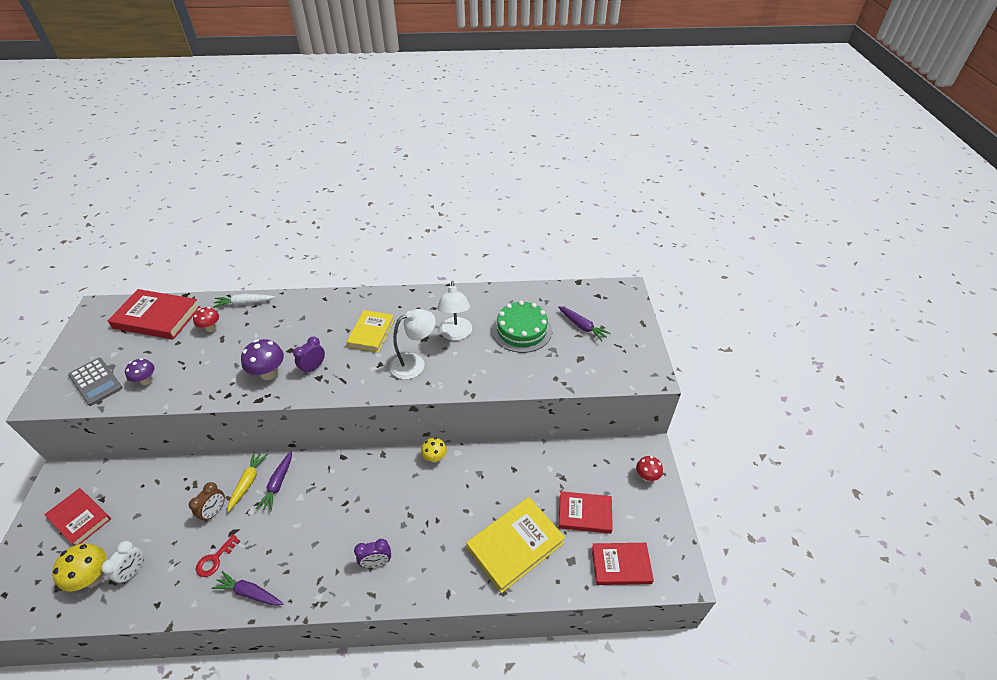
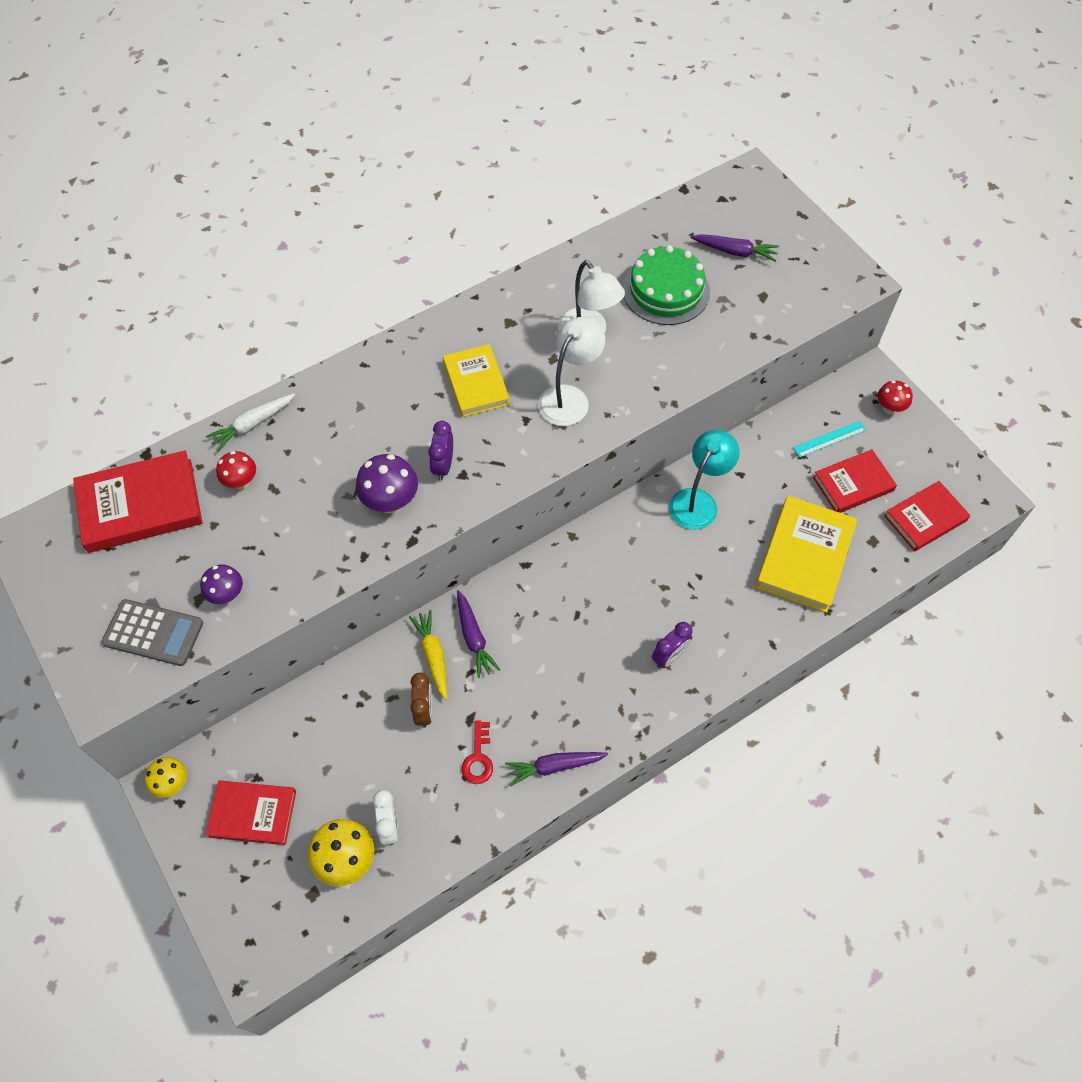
camera: 30 degrees left, 15 degrees up
yellow mushroom [421,437,447,463] -> yellow mushroom moved to [145,757,187,798]
none -> turquoise lamp [669,430,740,530]
none -> turquoise ruler [793,421,866,458]

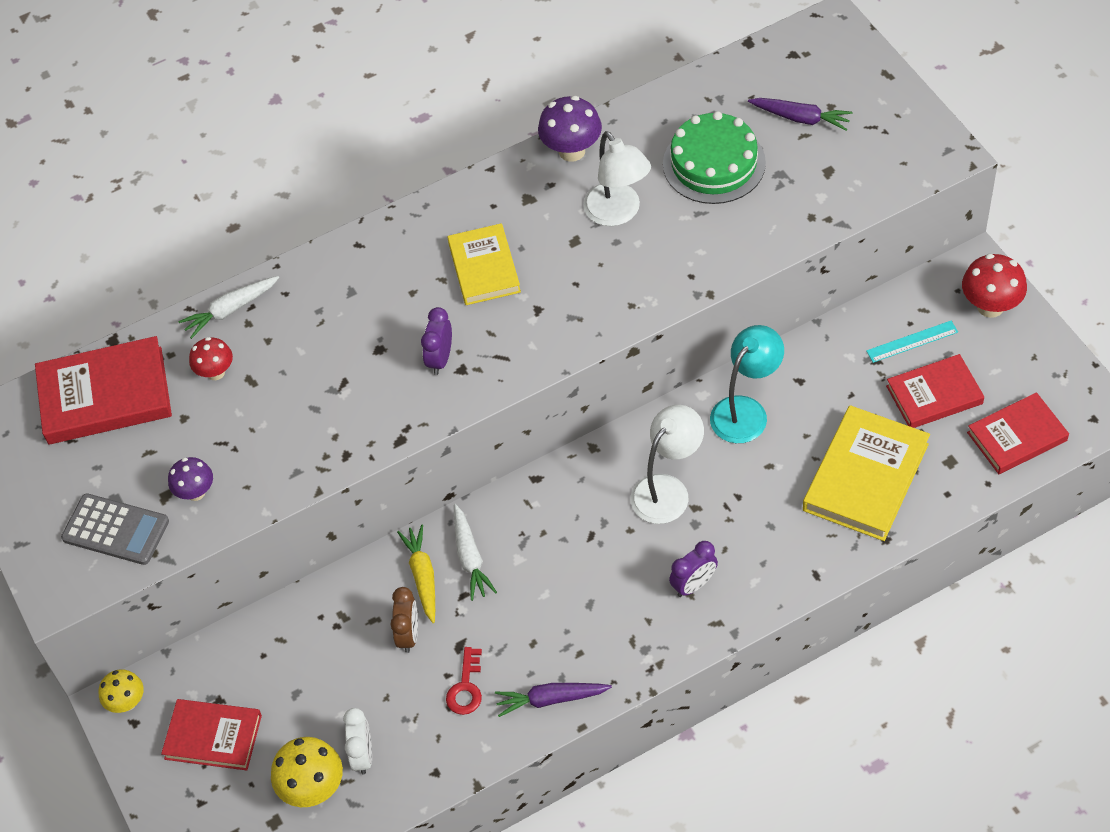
camera: 10 degrees right, 5 degrees down
purple mushroom [356,454,418,513] -> purple mushroom moved to [538,96,602,162]
purple carrot [457,590,500,678] -> white carrot [454,504,497,601]
white lamp [538,317,605,426] -> white lamp moved to [630,405,704,524]
red mushroom [878,380,913,414] -> red mushroom [962,254,1027,318], size x1.54

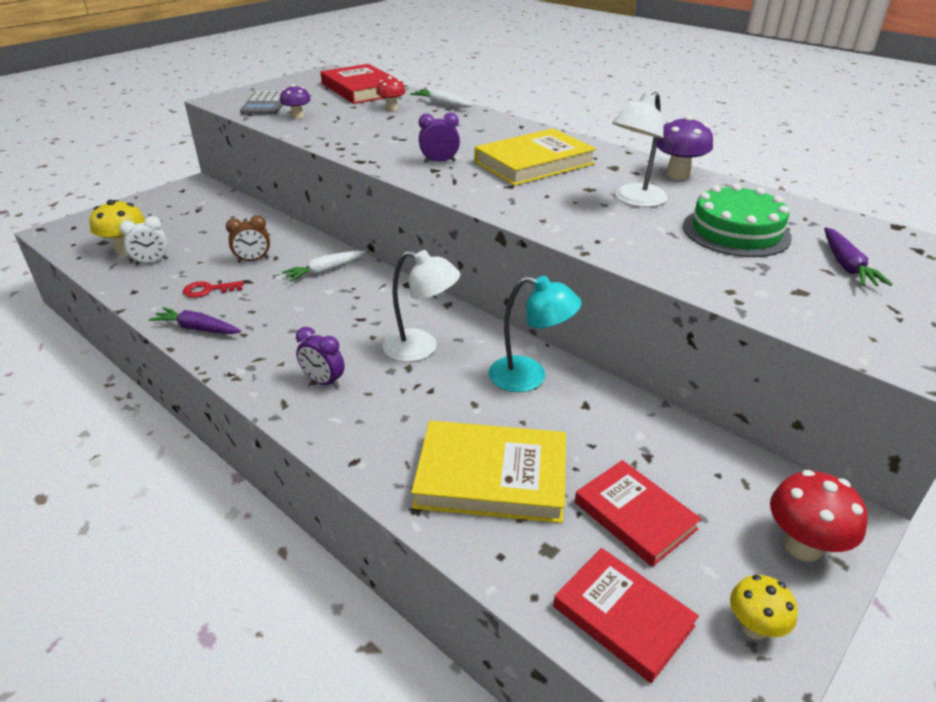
camera: 65 degrees right, 20 degrees down
yellow mushroom [98,669,144,713] -> yellow mushroom moved to [730,575,798,640]
red book [161,699,262,771] -> none
yellow carrot [397,525,435,623] -> none
yellow book [447,223,521,305] -> yellow book [475,128,596,186], size x1.51
purple carrot [495,683,612,717] -> purple carrot turned 45 degrees counterclockwise [149,307,241,334]
turquoise ruler [866,321,958,363] -> none

